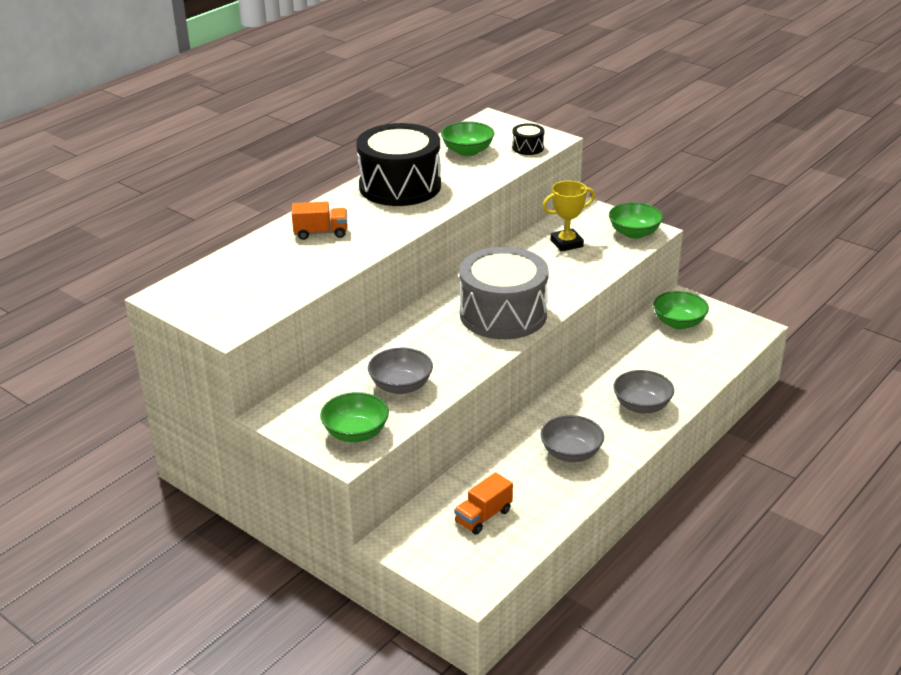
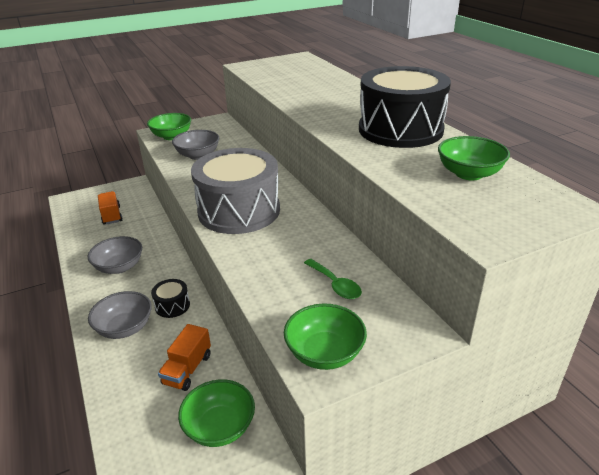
camera: 115 degrees right, 0 degrees up
orange truck [292,201,347,240] -> orange truck moved to [158,324,211,391]
black drum [512,123,545,155] -> black drum moved to [151,279,190,318]
yellow trophy [542,181,595,252] -> green spoon [304,259,362,299]

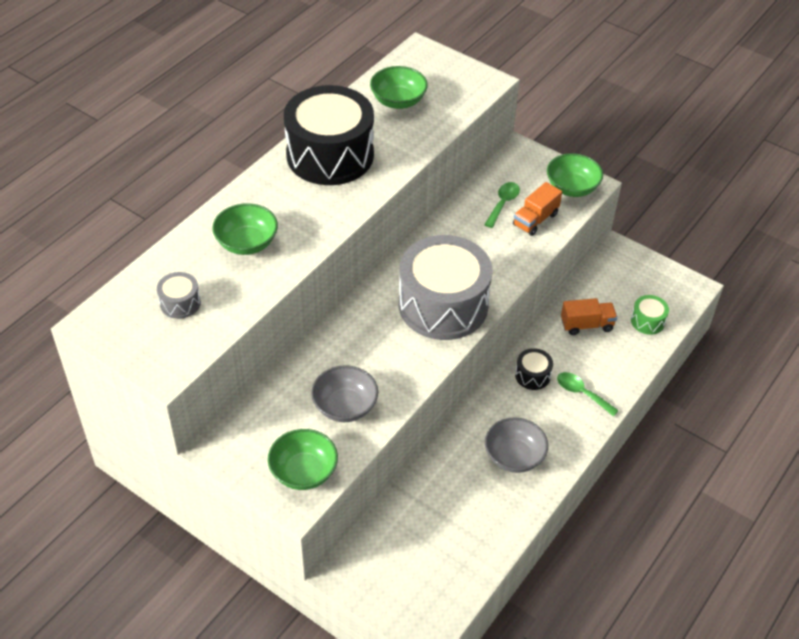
camera: 120 degrees left, 15 degrees up
grey bowl [88,291,152,339] -> green spoon [557,372,619,416]
orange truck [98,191,123,225] -> orange truck moved to [513,182,562,236]
green bowl [178,379,255,447] -> green bowl moved to [212,203,278,255]
none -> grey drum [157,272,201,319]
none -> green drum [631,295,669,335]

